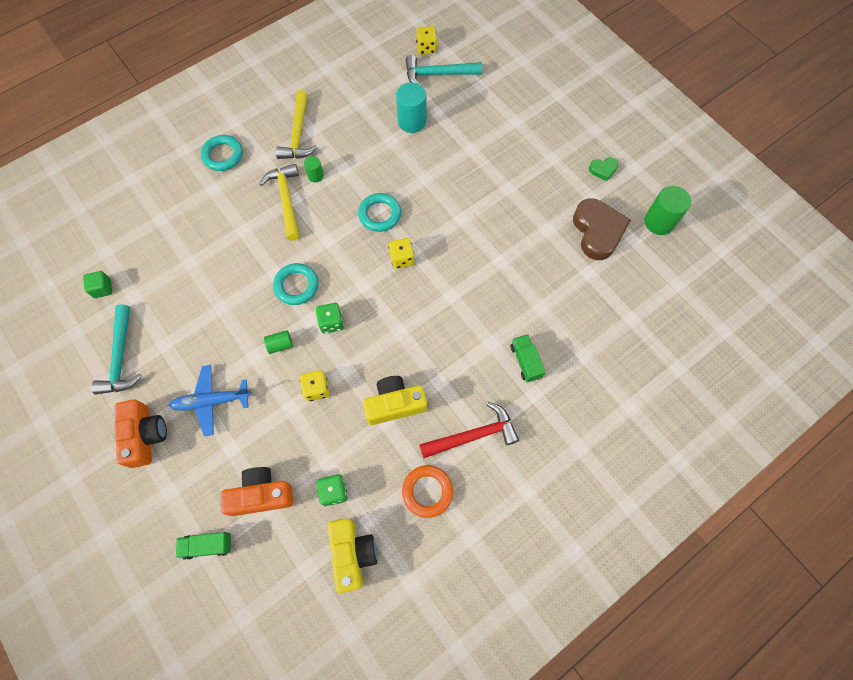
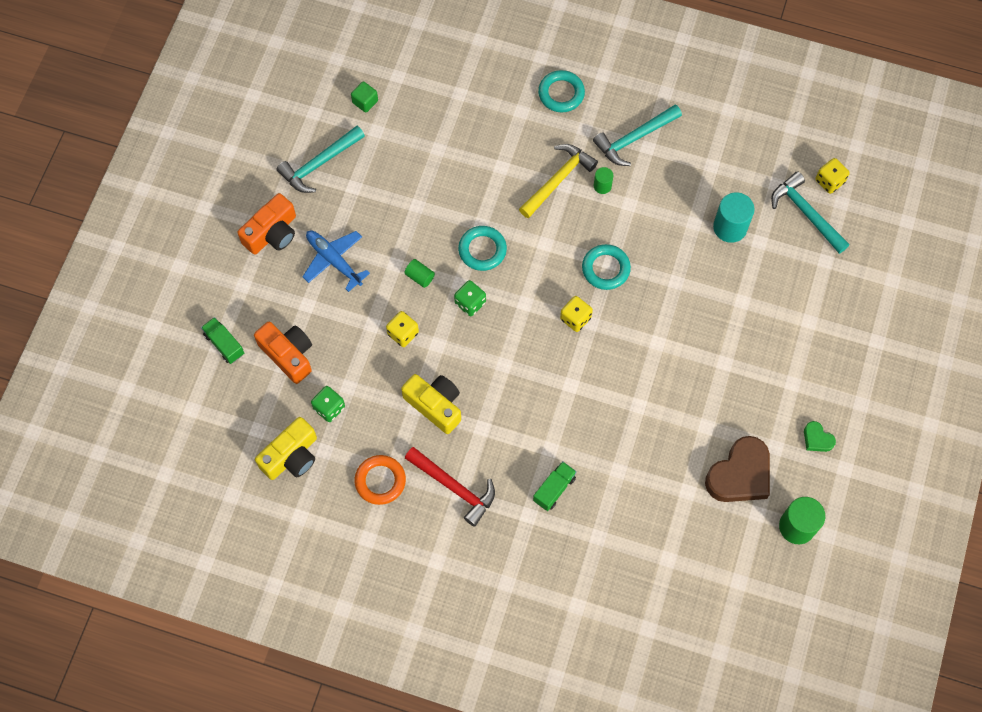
camera: 55 degrees right, 0 degrees up
yellow hammer [276,90,317,159] -> turquoise hammer [593,104,682,166]

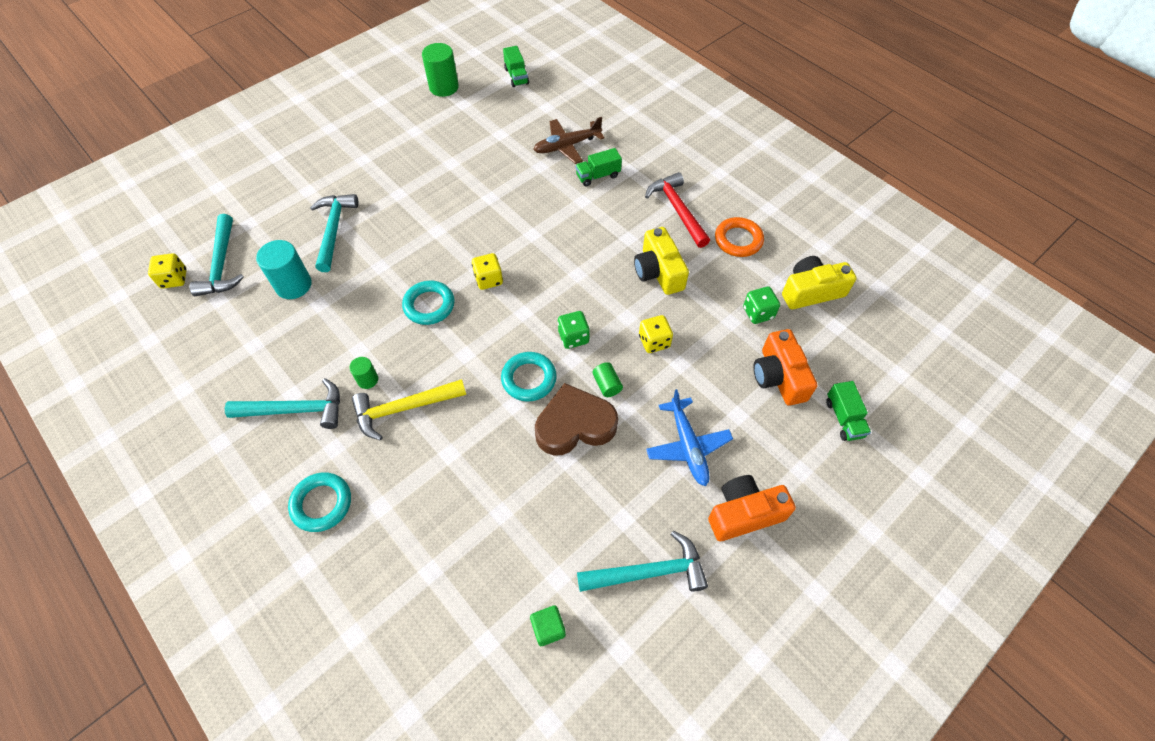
camera: 150 degrees left, 10 degrees down
brown heart [705,436,770,502] -> brown heart moved to [535,383,618,456]
green heart [804,421,836,452] -> none
none -> turquoise hammer [310,194,359,272]
none -> green truck [503,46,529,87]
none -> brown plane [533,117,605,164]

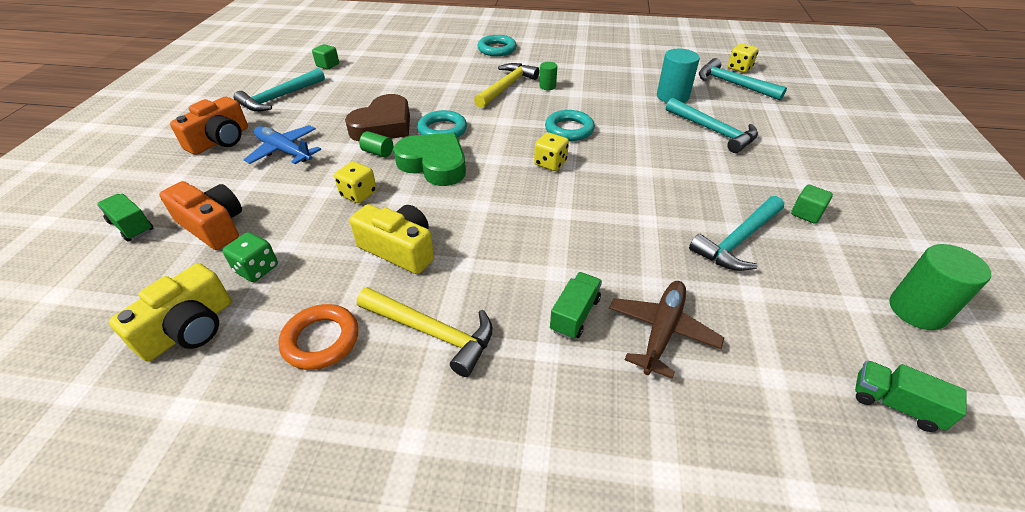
camera: 140 degrees right, 15 degrees down
turquoise hammer [225,378,340,429] -> turquoise hammer moved to [689,196,784,271]
green dice [558,311,590,349] -> green heart [393,133,466,186]
red hammer [645,172,710,248] -> yellow hammer [357,287,493,377]
none -> green cube [791,185,833,223]

